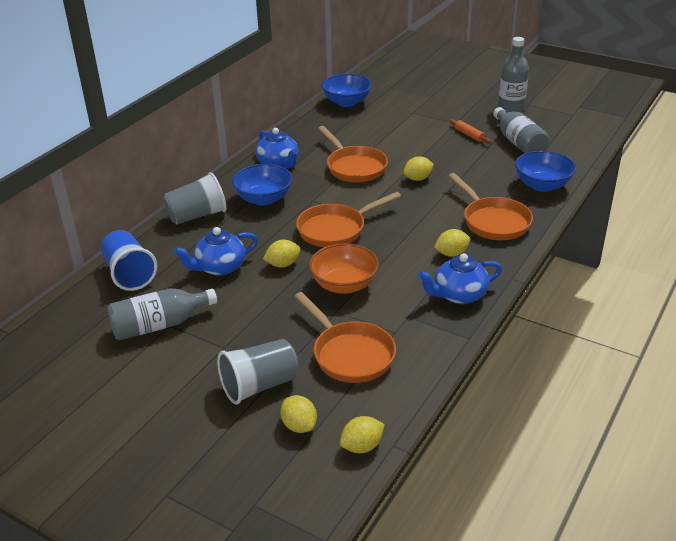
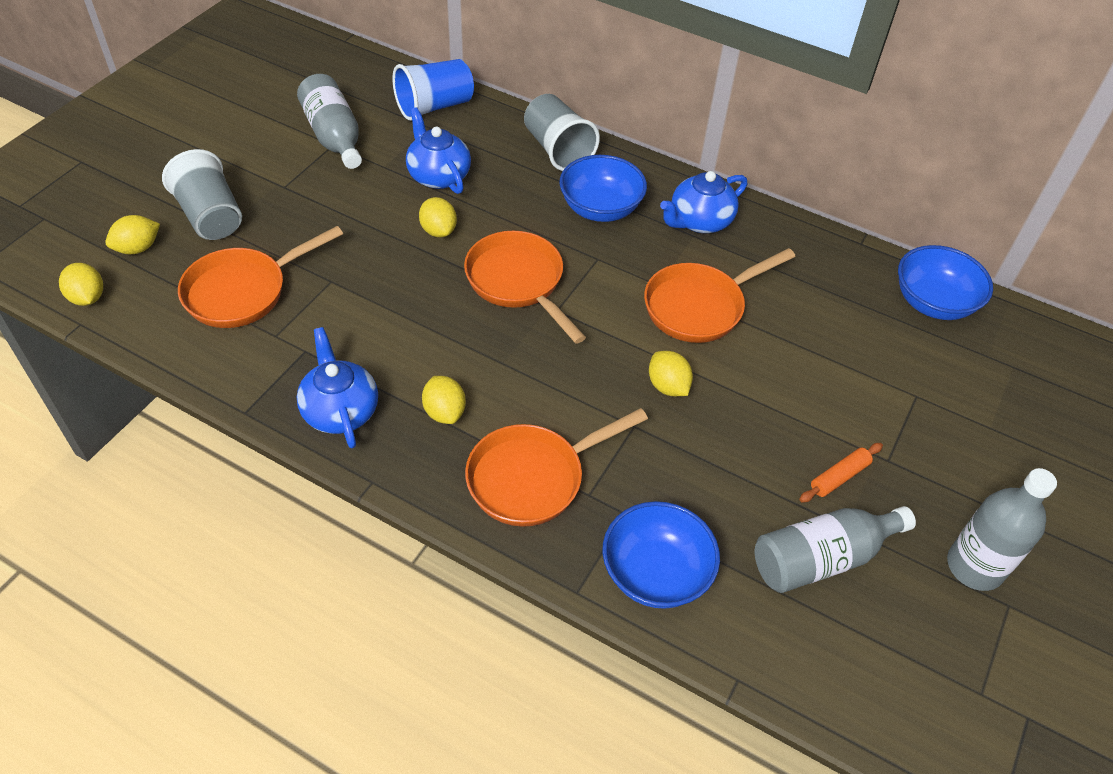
camera: 85 degrees right, 15 degrees up
orange bowl [309,243,379,294] -> none

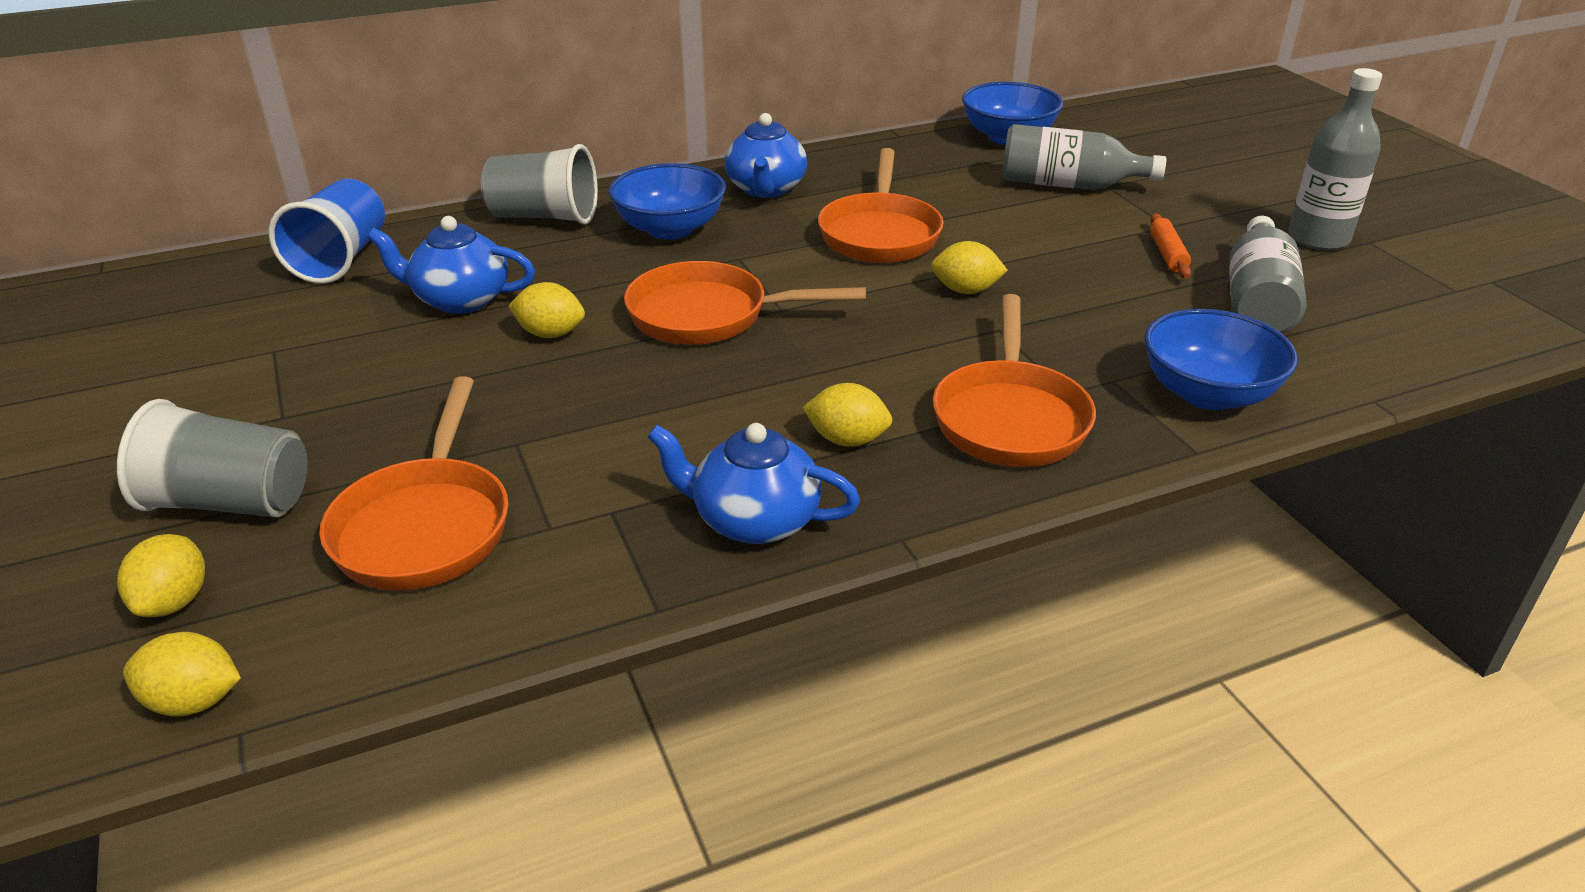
camera: 50 degrees left, 15 degrees down
grey bottle [297,74,362,169] -> grey bottle moved to [1002,124,1166,190]

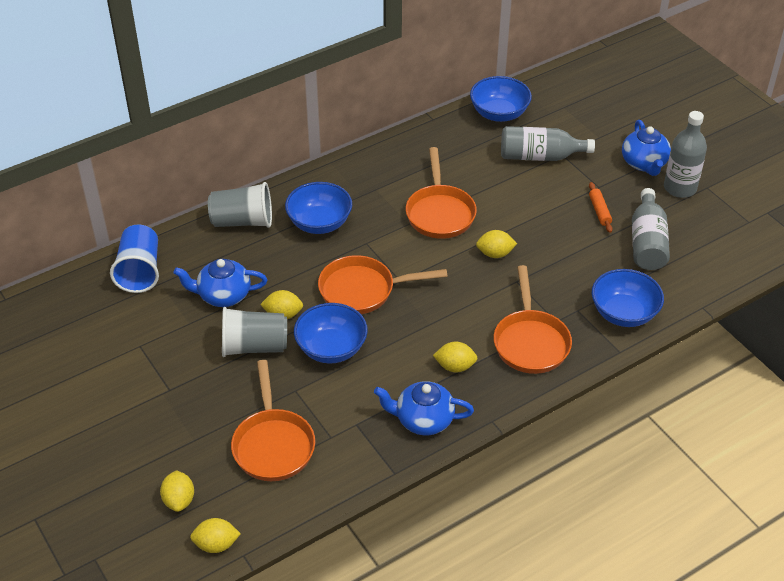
camera: 10 degrees left, 10 degrees up
grey cup [117,399,308,517] -> grey cup moved to [222,307,287,357]
blue teapot [725,113,807,198] -> blue teapot moved to [622,120,671,176]
none -> blue bowl [294,303,368,363]

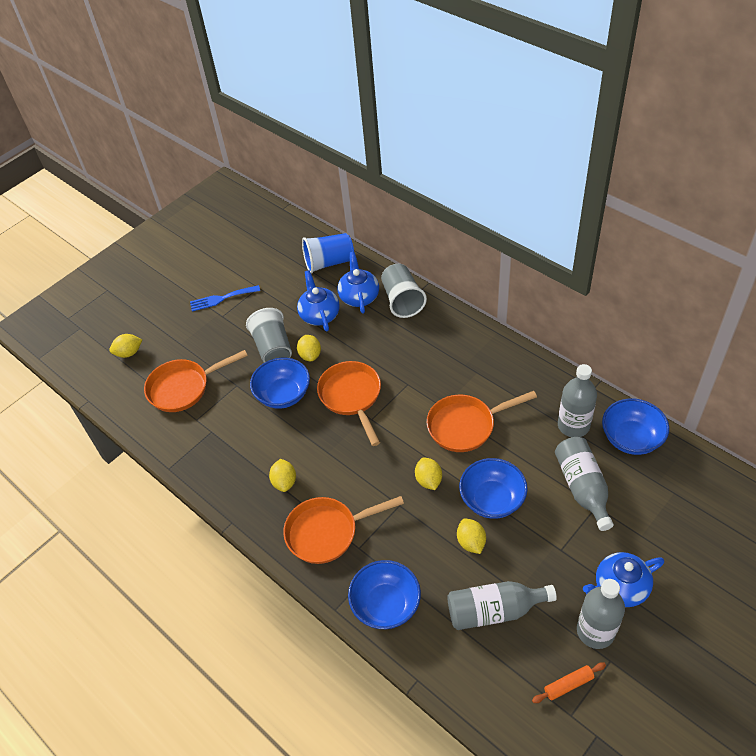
camera: 80 degrees right, 5 degrees up
yellow lemon [190,518,241,553] -> yellow lemon moved to [457,518,486,554]
blue bowl [285,182,352,234] -> blue bowl moved to [459,458,528,519]
blue teapot [374,381,474,435] -> blue teapot moved to [338,252,379,314]
orange rolling pin [589,182,613,233] -> orange rolling pin moved to [532,662,606,703]
none -> blue fork [190,285,260,312]
none -> grey bottle [558,364,597,437]

